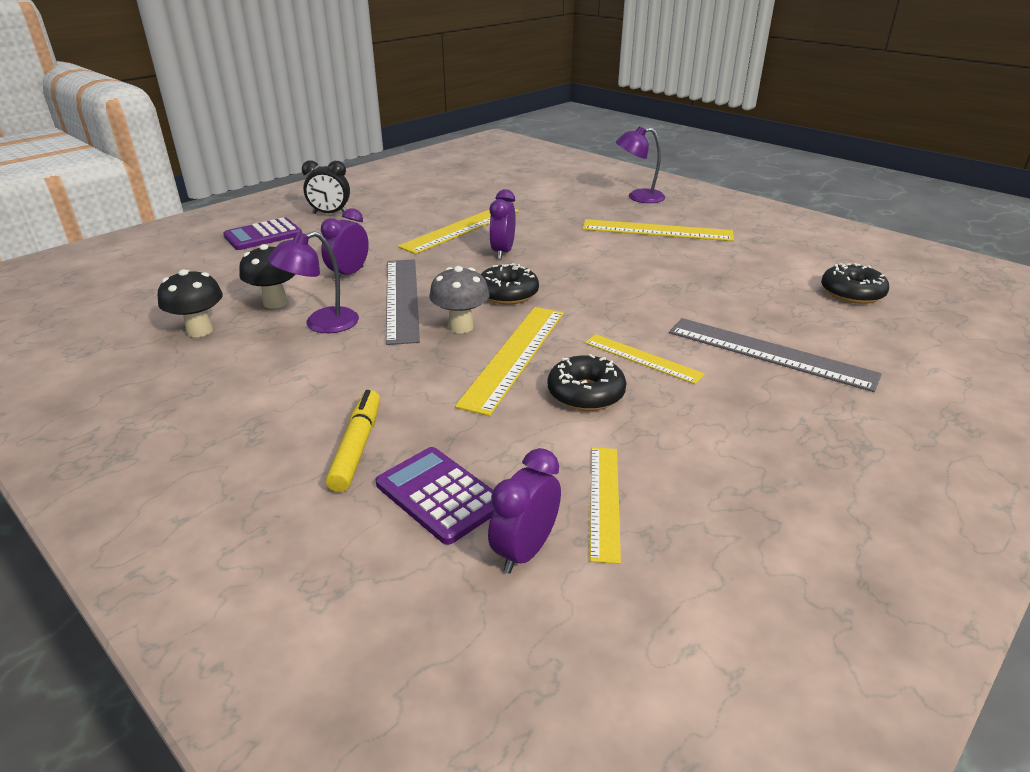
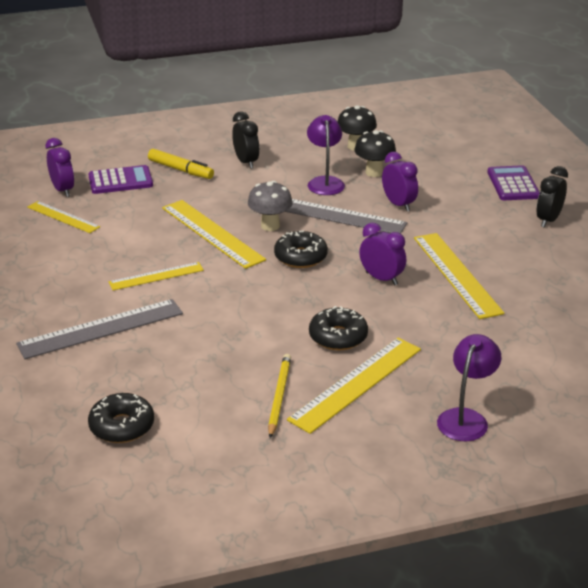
camera: 120 degrees right, 0 degrees up
black donut [548,354,626,411] -> black donut moved to [309,306,368,350]
none -> black clock [232,112,259,169]
none -> yellow pencil [268,354,291,438]

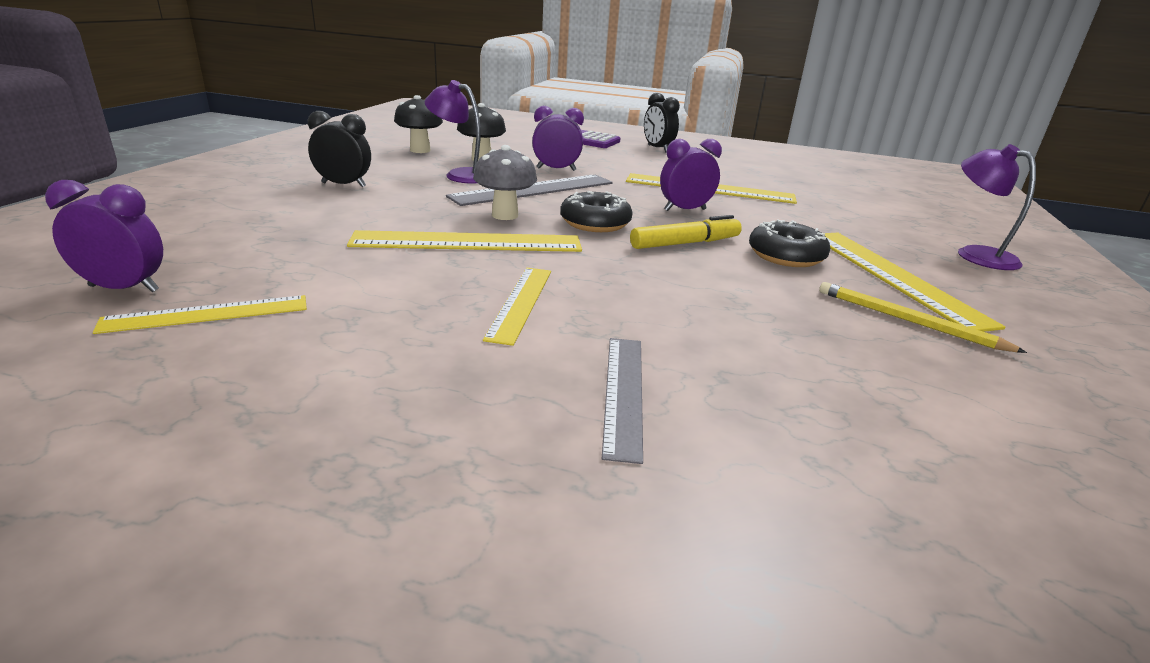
camera: 60 degrees left, 5 degrees down
grey ruler [16,299,183,359] -> grey ruler [602,338,643,464], size x0.61
purple calculator [88,165,153,194] -> none
black donut [88,393,154,443] -> none
yellow marker [148,149,214,179] -> yellow marker moved to [630,215,742,249]

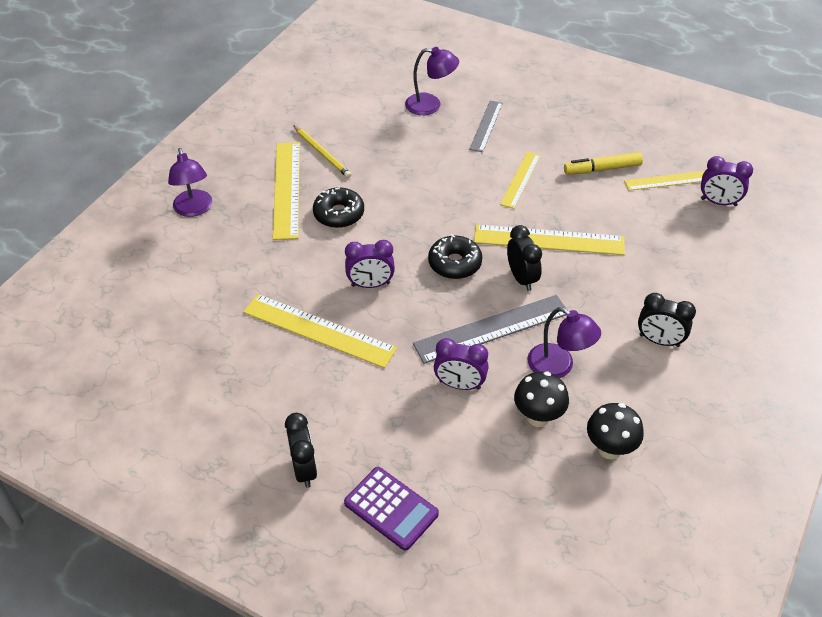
camera: 165 degrees left, 20 degrees up
grey mushroom [473,145,537,220] -> black clock [507,225,542,291]
yellow marker [630,215,742,249] -> yellow marker moved to [564,152,643,175]
none -> purple lamp [405,47,459,115]

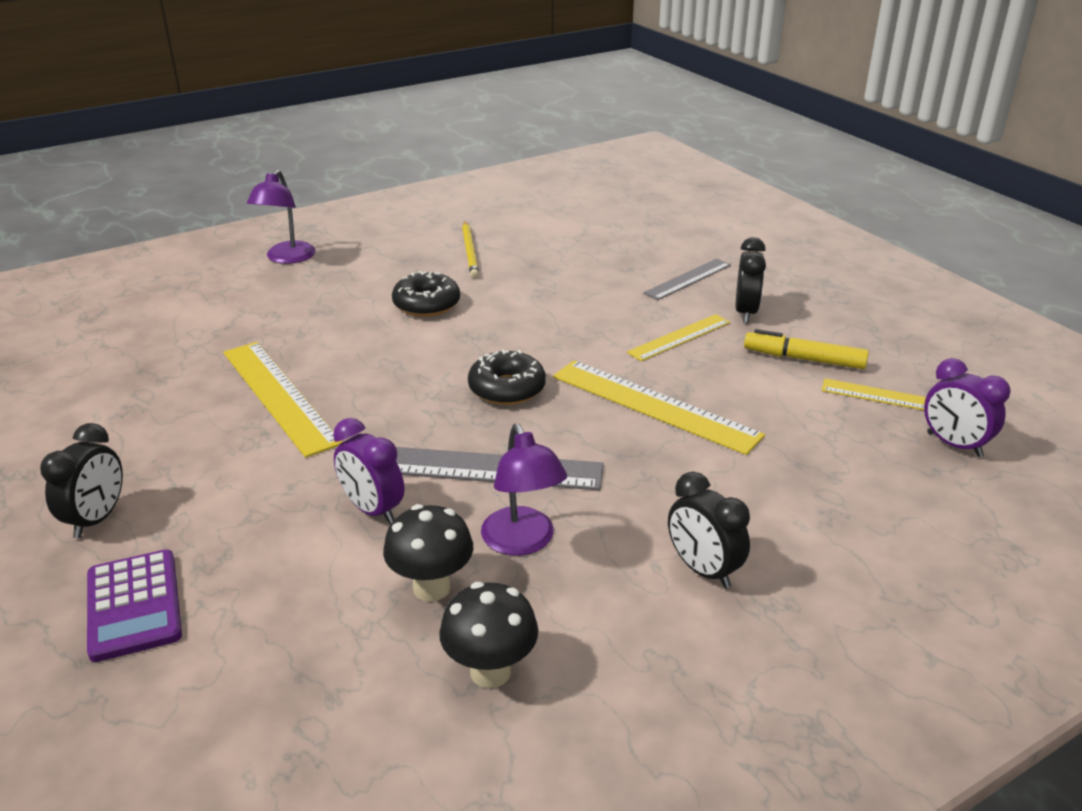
camera: 30 degrees right, 15 degrees down
yellow ruler [273,142,300,240] -> none
purple clock [345,240,395,288] -> none
purple lamp [405,47,459,115] -> none
black clock [507,225,542,291] -> black clock moved to [735,237,766,323]

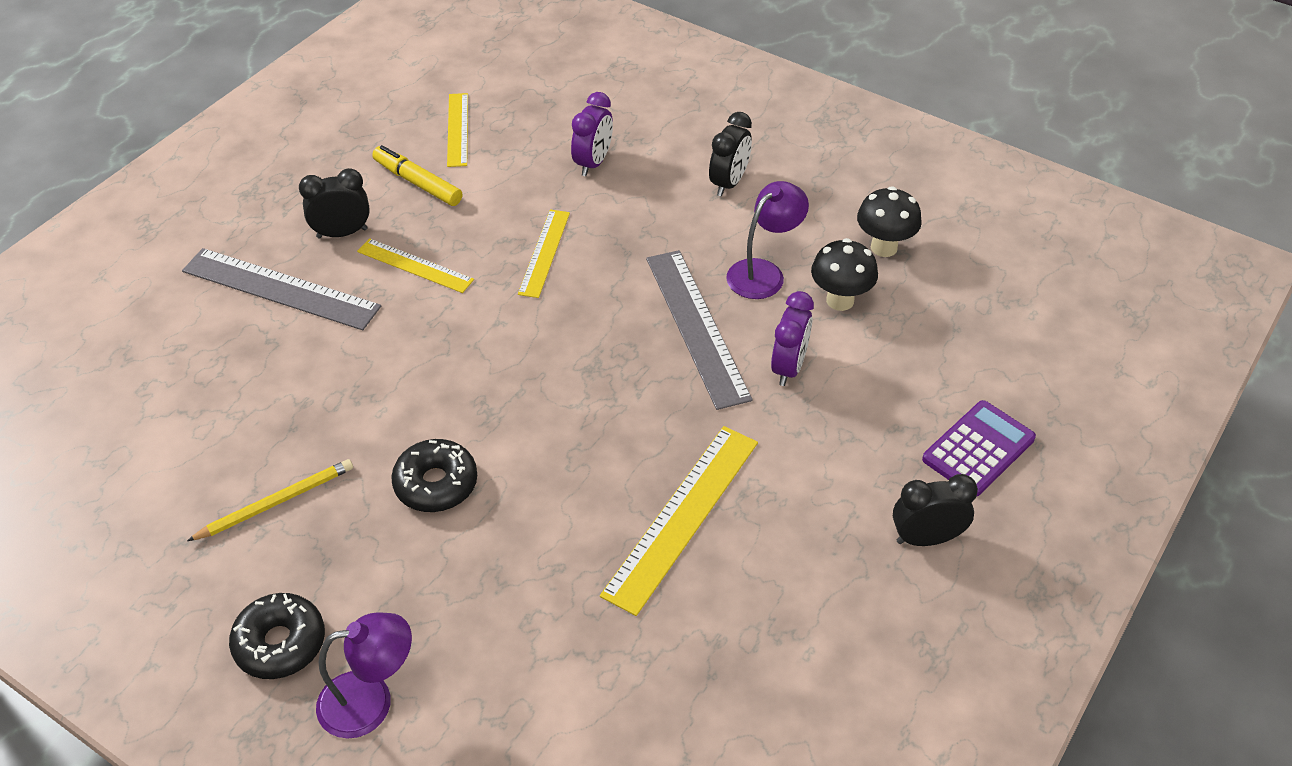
camera: 115 degrees left, 15 degrees up
black donut [468,350,546,405] -> black donut moved to [229,593,325,679]
yellow ruler [553,360,765,455] -> yellow ruler [518,209,570,298], size x0.61
grey ruler [644,259,731,300] -> grey ruler [182,248,381,330], size x1.64
yellow marker [744,329,869,369] -> yellow marker turned 135 degrees clockwise [372,145,462,206]
purple clock [924,358,1010,457] -> purple clock moved to [571,92,613,176]

